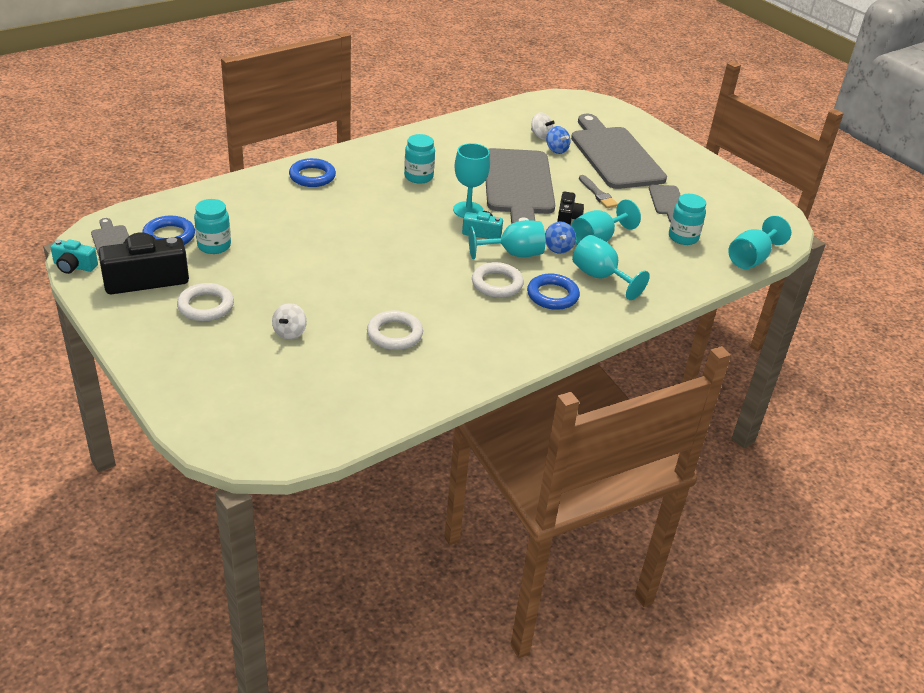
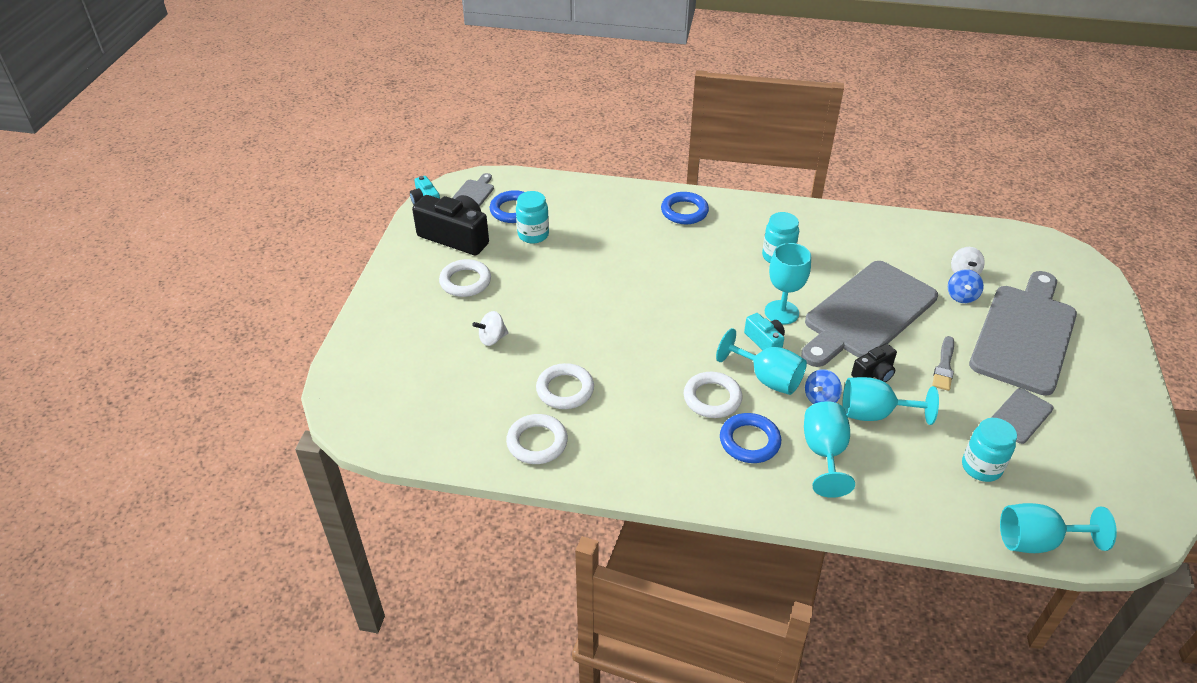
camera: 50 degrees right, 5 degrees up
none -> white ring [506,414,568,464]

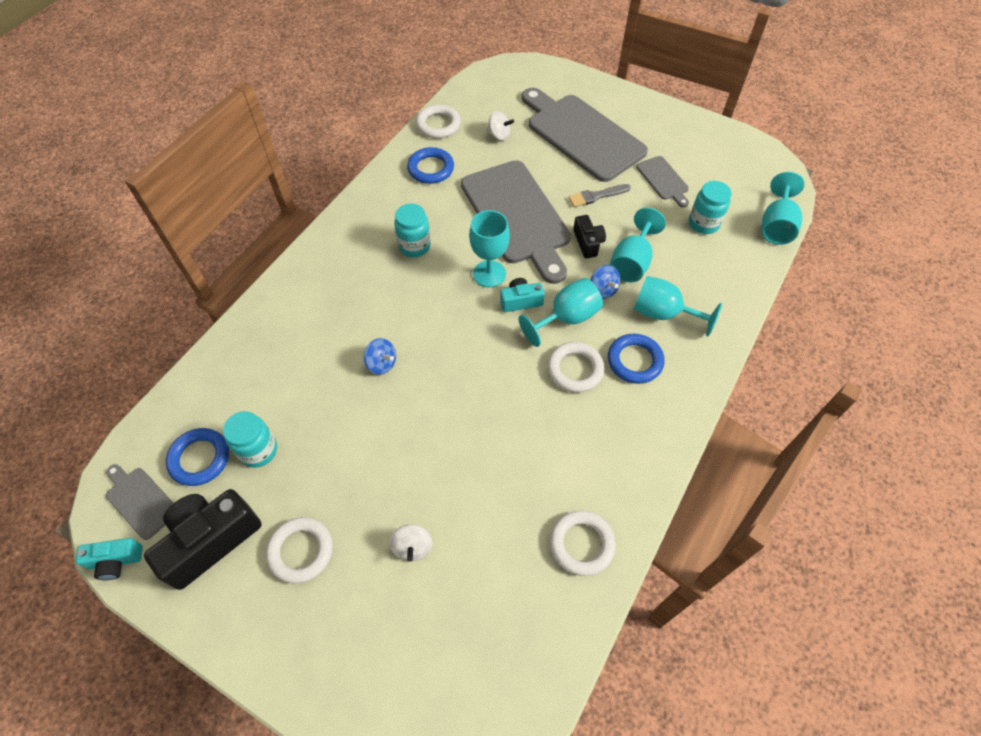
camera: 70 degrees left, 15 degrees up
white ring [536,363,594,409] -> white ring moved to [416,105,461,138]
blue ring [661,192,709,224] -> blue ring moved to [407,147,454,184]
grey brush [932,336,954,391] -> grey brush turned 120 degrees clockwise [568,184,631,207]
blue spinning top [948,269,984,303] -> blue spinning top moved to [364,338,396,375]

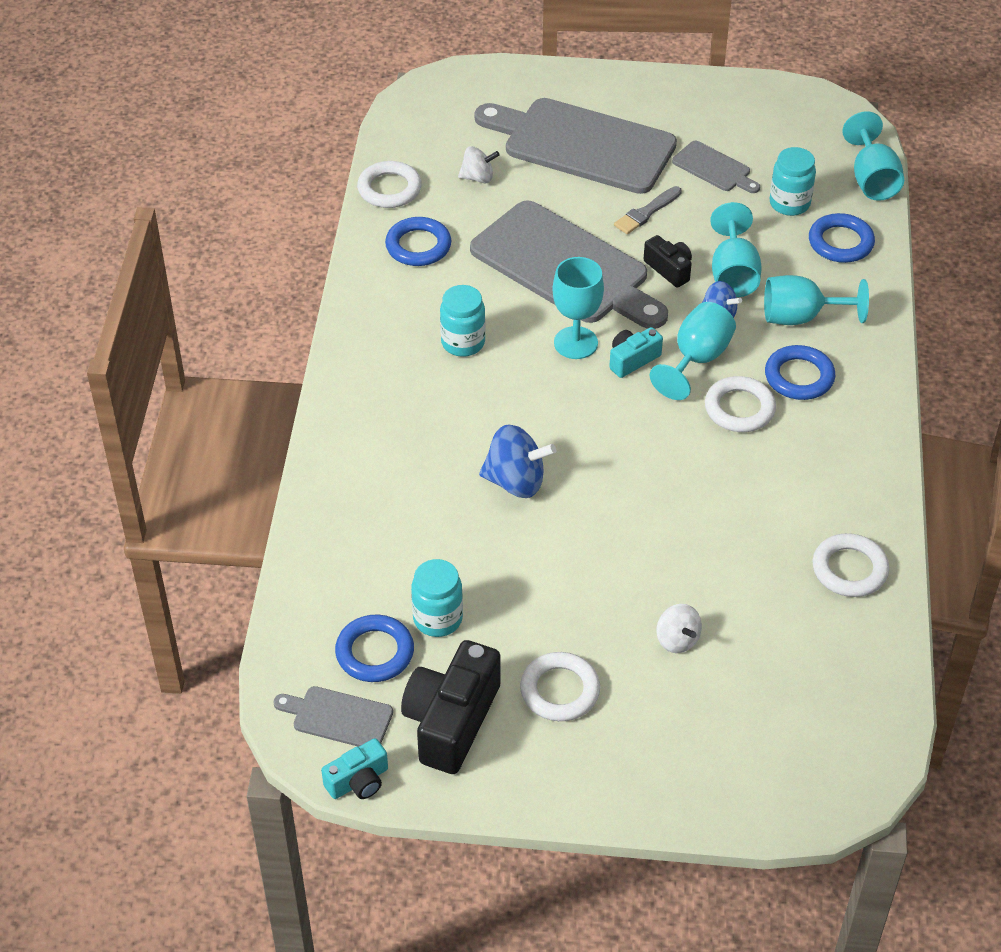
camera: 25 degrees left, 10 degrees down
blue spinning top [364,338,396,375] -> blue spinning top [479,424,556,498], size x1.61
none -> blue ring [809,213,875,263]

